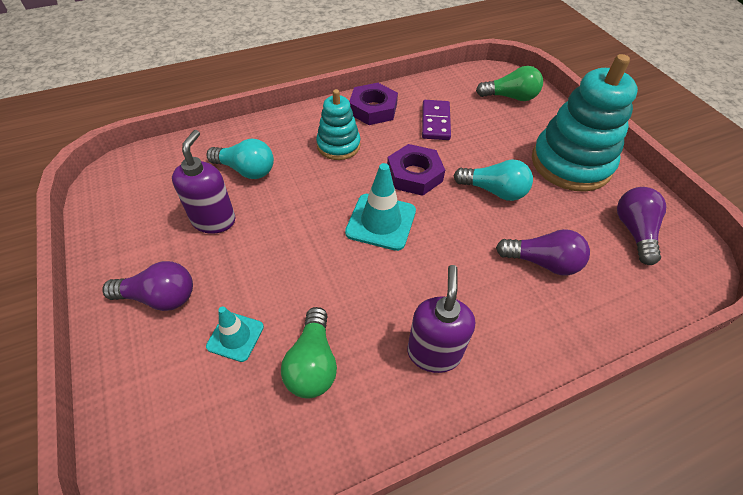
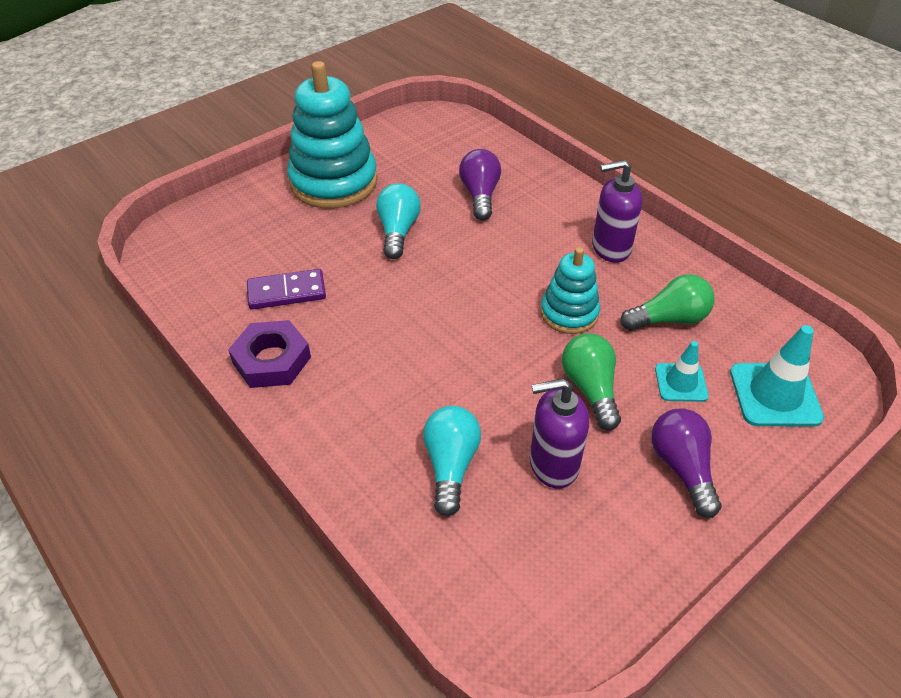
camera: 105 degrees left, 5 degrees down
turquoise stacking toy [316,89,361,160] -> turquoise stacking toy moved to [541,247,600,334]
turquoise traffic cone [345,163,416,251] -> turquoise traffic cone moved to [730,325,824,427]
purple nut [387,144,445,196] -> none
green light bulb [476,66,543,101] -> green light bulb moved to [562,333,621,430]
purple light bulb [617,187,666,265] -> none

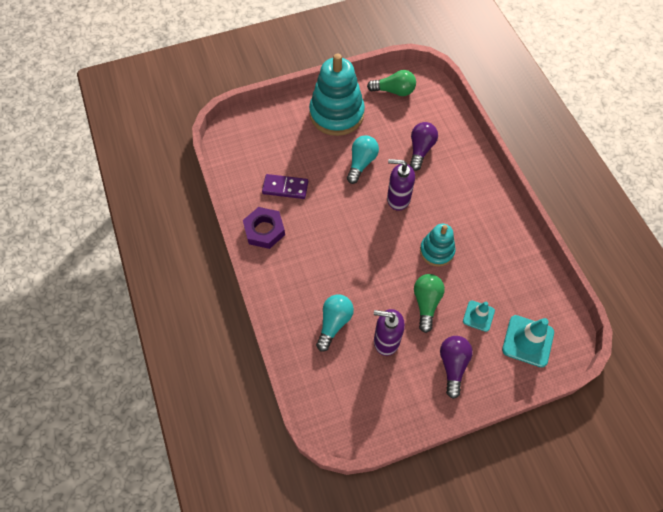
camera: 20 degrees right, 15 degrees up
purple soap dispenser [592,160,642,262] -> purple soap dispenser moved to [387,159,415,210]
green light bulb [621,274,715,331] -> green light bulb moved to [367,70,416,96]

